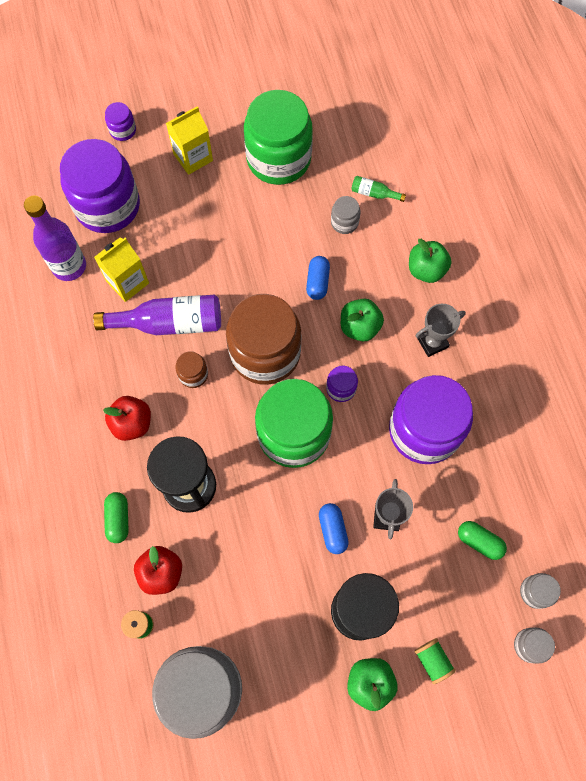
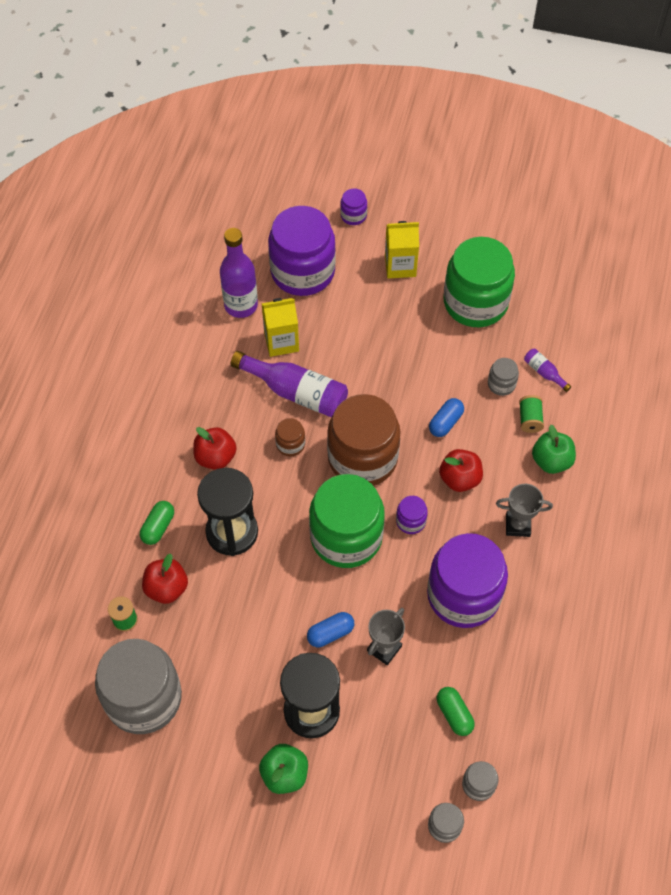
camera: 30 degrees right, 10 degrees down
blue capsule [319,503,349,554] -> blue capsule turned 45 degrees clockwise [307,612,354,647]
green apple [341,299,384,341] -> red apple [439,449,483,492]
green bottle [351,176,406,202] -> purple bottle [524,349,571,392]
green spool [414,638,456,684] -> green spool moved to [519,395,544,433]

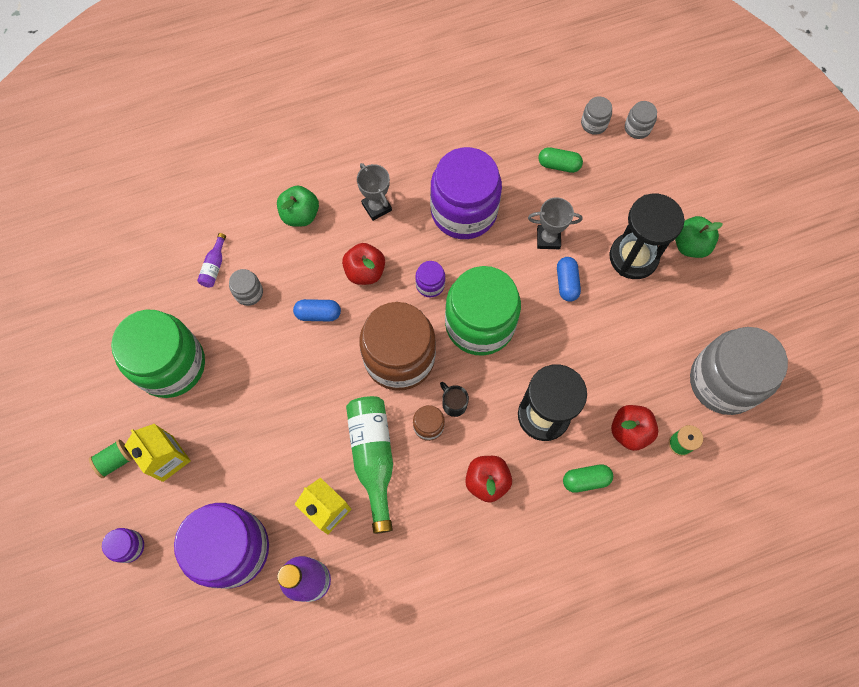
camera: 125 degrees left, 10 degrees up
purple bottle [231,351,348,417] -> green bottle [346,396,393,534]
blue capsule [307,612,354,647] -> blue capsule turned 60 degrees clockwise [557,257,581,302]
green capsule [437,687,475,736] -> green capsule turned 75 degrees clockwise [539,147,583,173]
green spool [519,395,544,433] -> green spool moved to [89,439,133,478]
none -> black mug [440,382,469,417]

